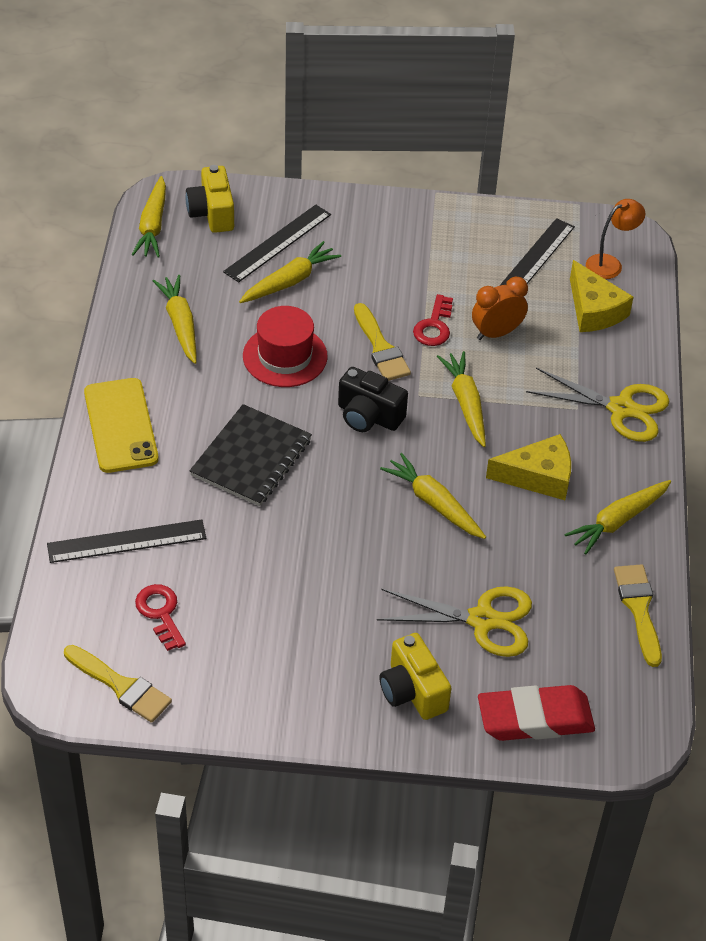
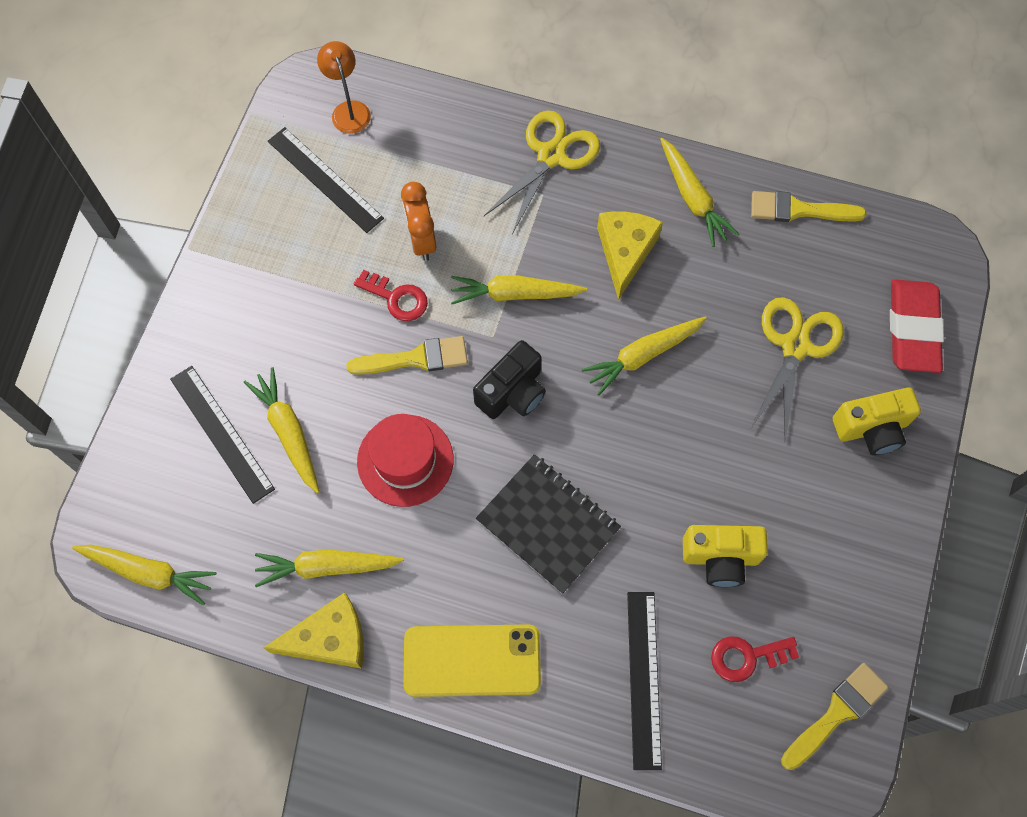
camera: 75 degrees left, 20 degrees up
yellow camera [186,165,234,233] -> yellow camera moved to [683,525,768,587]
yellow cheese [570,260,633,332] -> yellow cheese moved to [263,592,364,669]

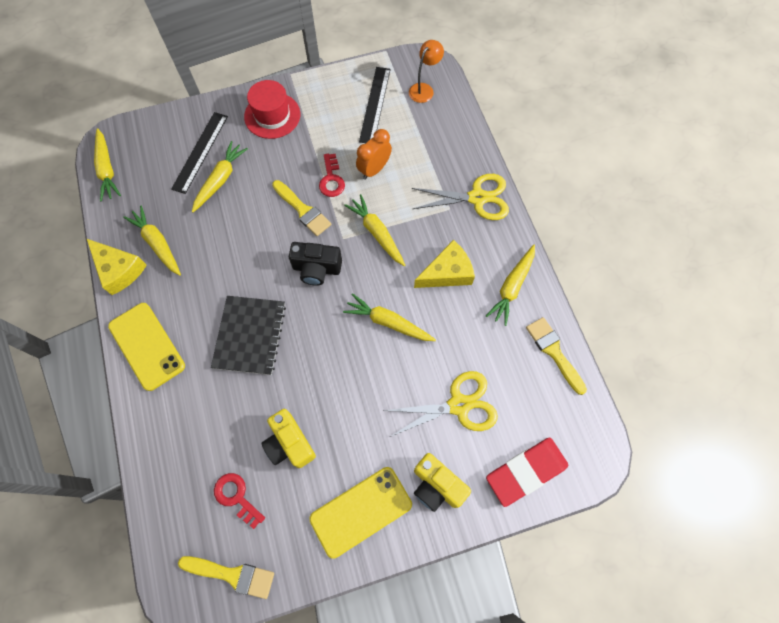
camera: 55 degrees right, 0 degrees up
red hat [357,414,454,507] -> red hat moved to [244,80,300,139]
black ruler [627,592,662,770] -> none
none -> yellow phone [309,467,412,559]

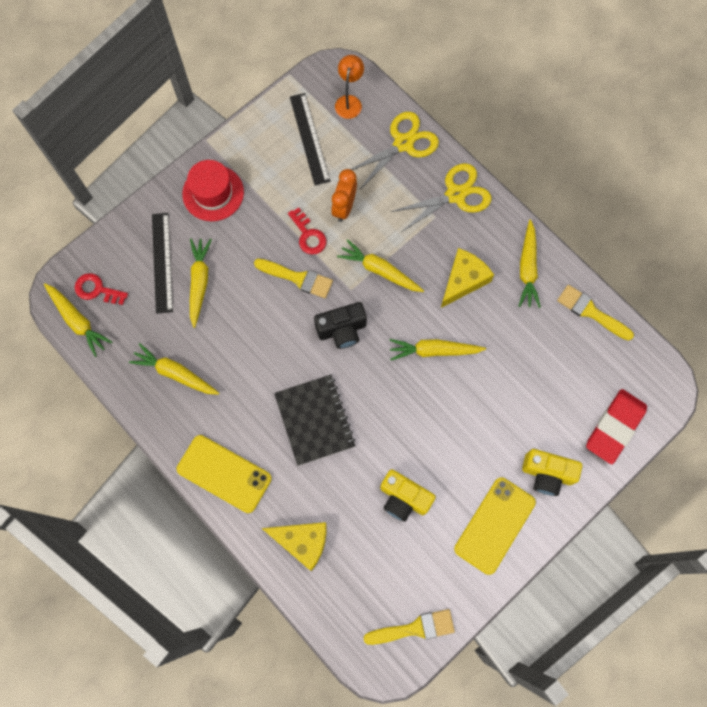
camera: 25 degrees left, 5 degrees up
yellow cheese [87,239,147,295] -> yellow cheese moved to [262,522,326,571]
red key [214,473,265,529] -> red key moved to [75,273,128,305]
yellow scissors [383,371,498,437] -> yellow scissors moved to [350,112,439,189]

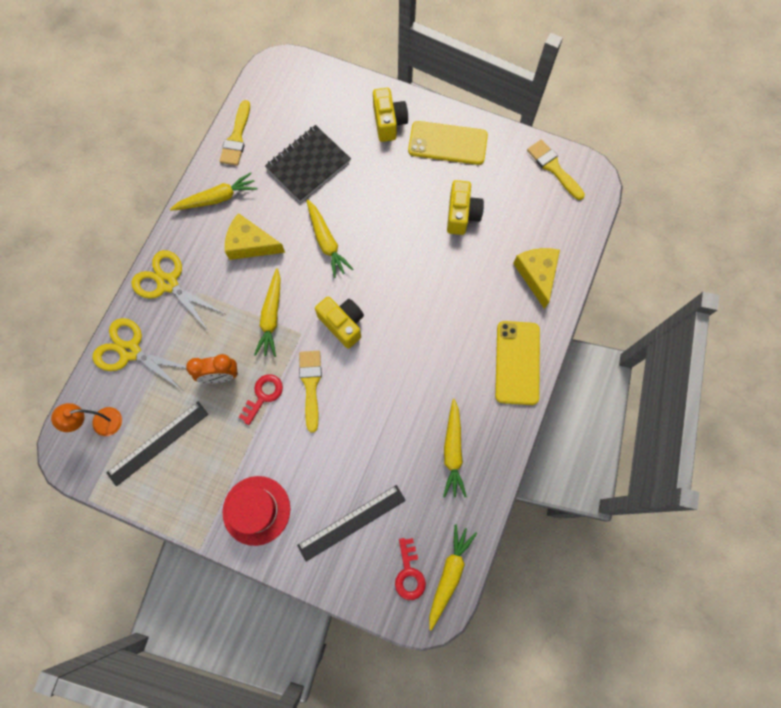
camera: 115 degrees left, 0 degrees up
yellow carrot [190,239,212,328] -> none
black notebook [274,375,356,466] -> black notebook moved to [265,125,351,202]
black camera [314,302,367,349] -> yellow camera [315,296,364,348]
red eraser [586,389,647,464] -> none

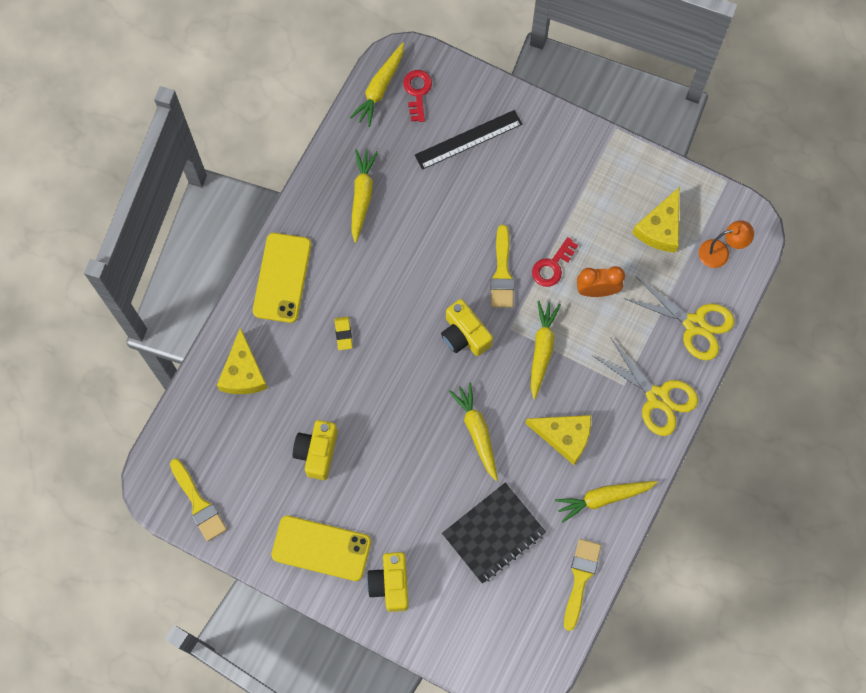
camera: 175 degrees left, 0 degrees up
black ruler [106,402,208,486] -> yellow cheese [632,188,679,253]
red hat [223,476,290,546] -> none
none -> yellow eraser [335,317,353,350]

